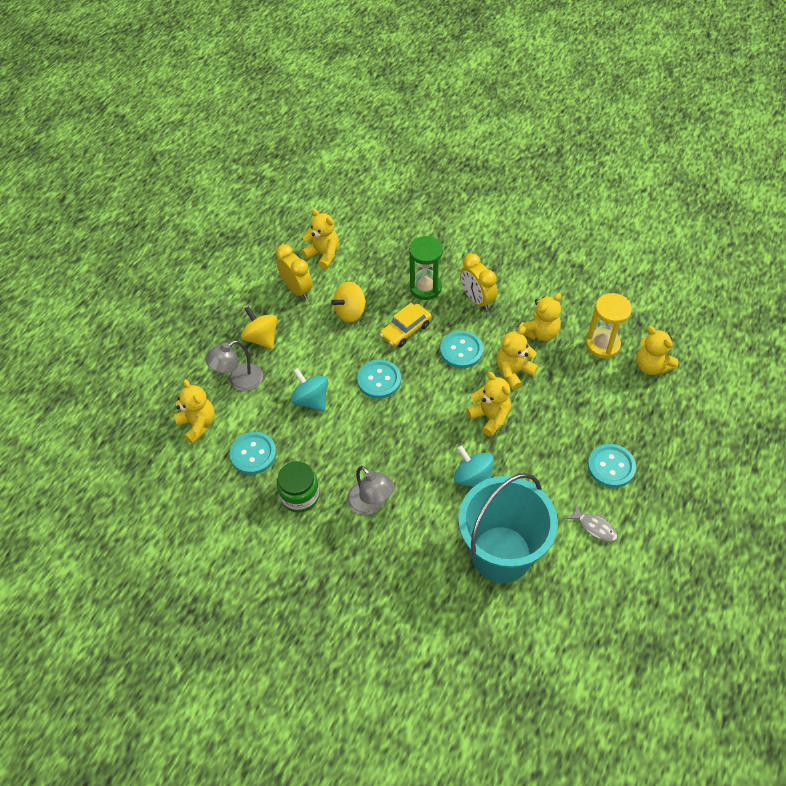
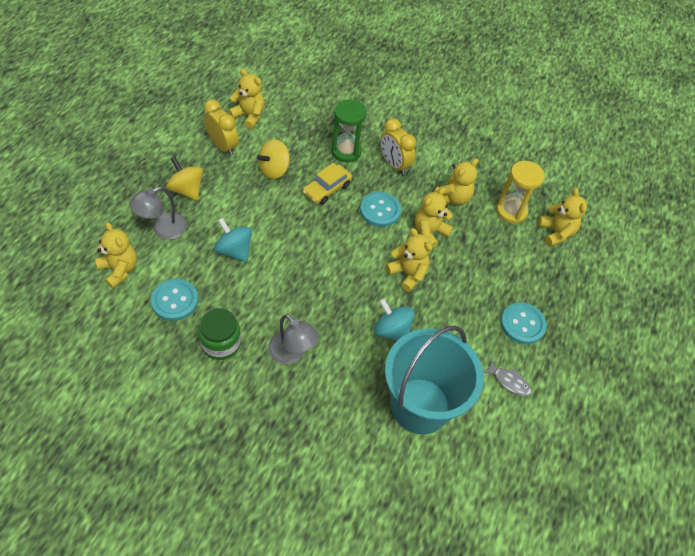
camera: 10 degrees left, 0 degrees up
turquoise button [357,359,401,399] -> none
yellow teddy bear [636,326,678,375] -> yellow teddy bear turned 150 degrees counterclockwise [538,188,587,246]

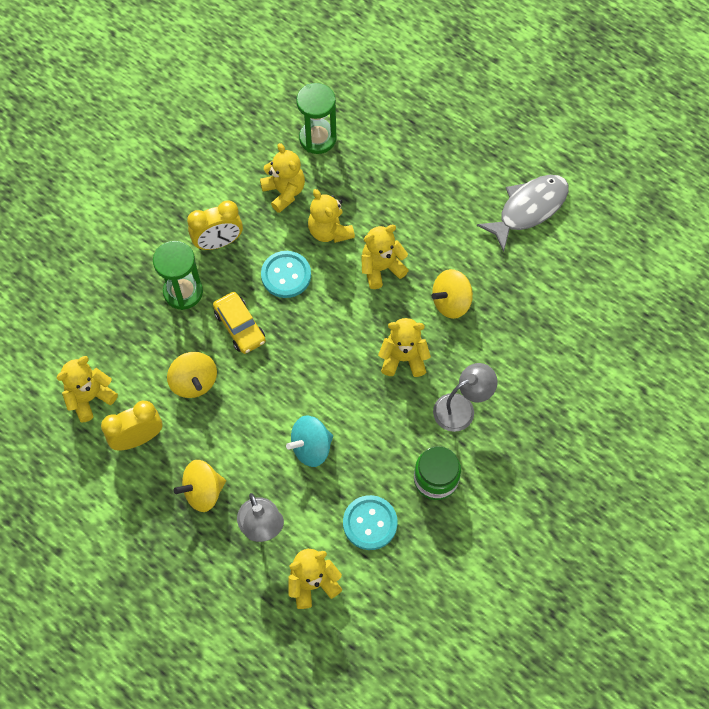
camera: 70 degrees left, 10 degrees up
turquoise spinning top [374,298,415,341] -> yellow spinning top [432,269,473,319]
turquoise bucket [385,326,484,435] -> none
grey fish [483,359,531,396] -> grey fish [477,175,569,252], size x1.98
yellow hourglass [496,161,545,224] -> green hourglass [296,83,337,154]
turquoise button [501,302,547,344] -> none
yellow teddy bear [538,188,587,246] -> yellow teddy bear moved to [378,318,431,377]

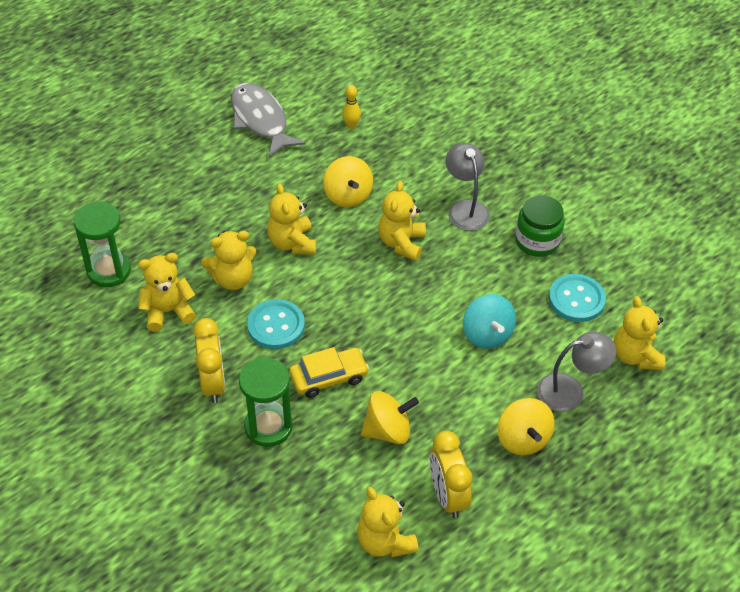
camera: 80 degrees left, 15 degrees down
none -> yellow bowling pin [342,85,361,129]

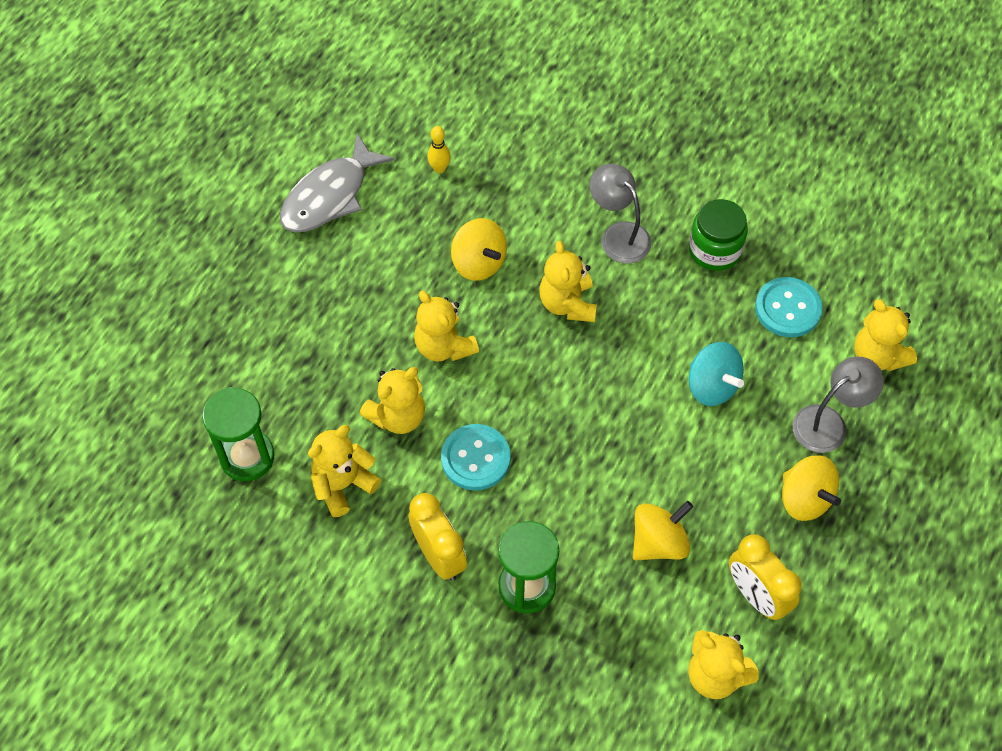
camera: 20 degrees left, 10 degrees up
grey fish [231,83,306,158] -> grey fish turned 90 degrees counterclockwise [280,134,394,232]
yellow car [289,347,369,398] -> none

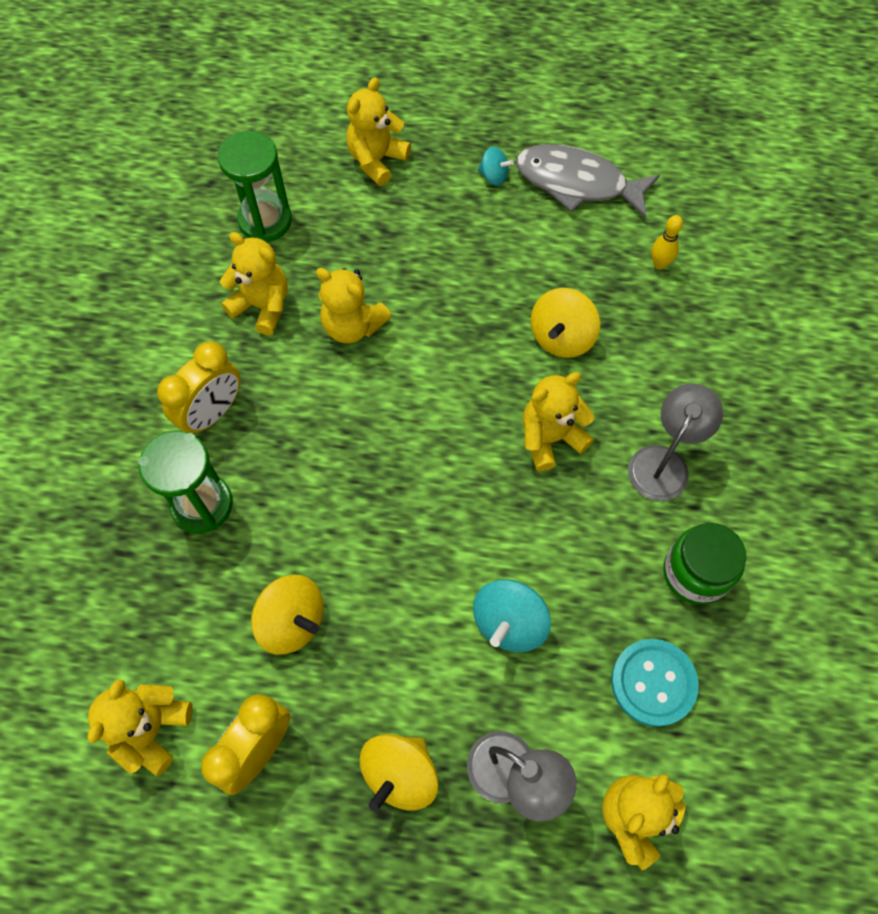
camera: 70 degrees right, 5 degrees up
yellow teddy bear [414,291,479,362] -> yellow teddy bear moved to [346,77,411,186]
turquoise button [441,424,511,491] -> none
none -> turquoise spinning top [478,147,514,185]

